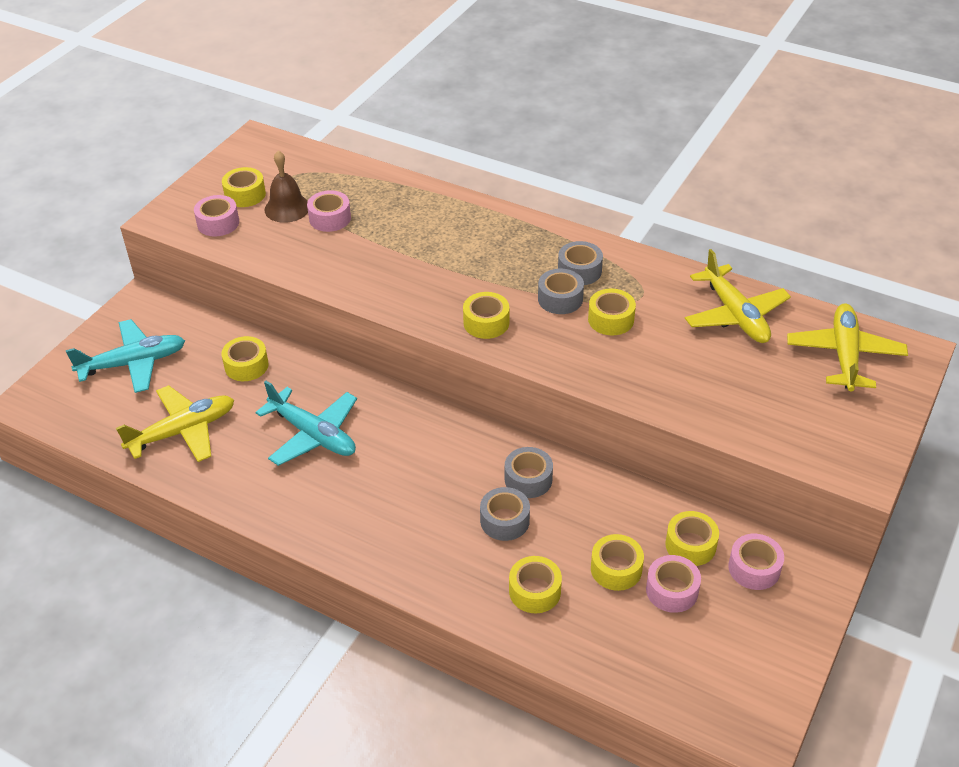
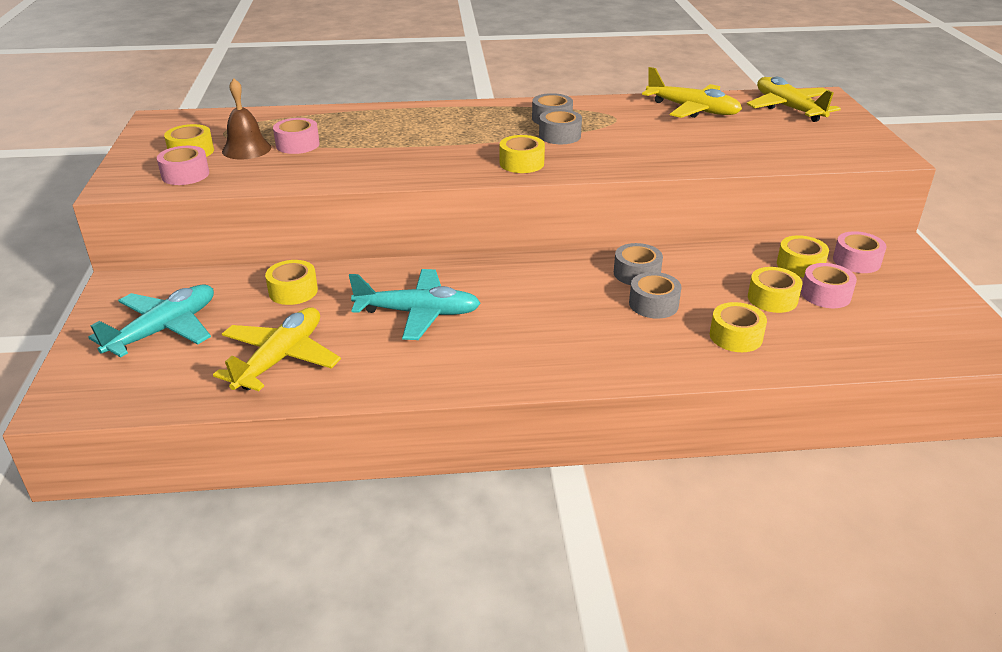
camera: 35 degrees left, 10 degrees down
yellow tape [588,289,636,336] -> none

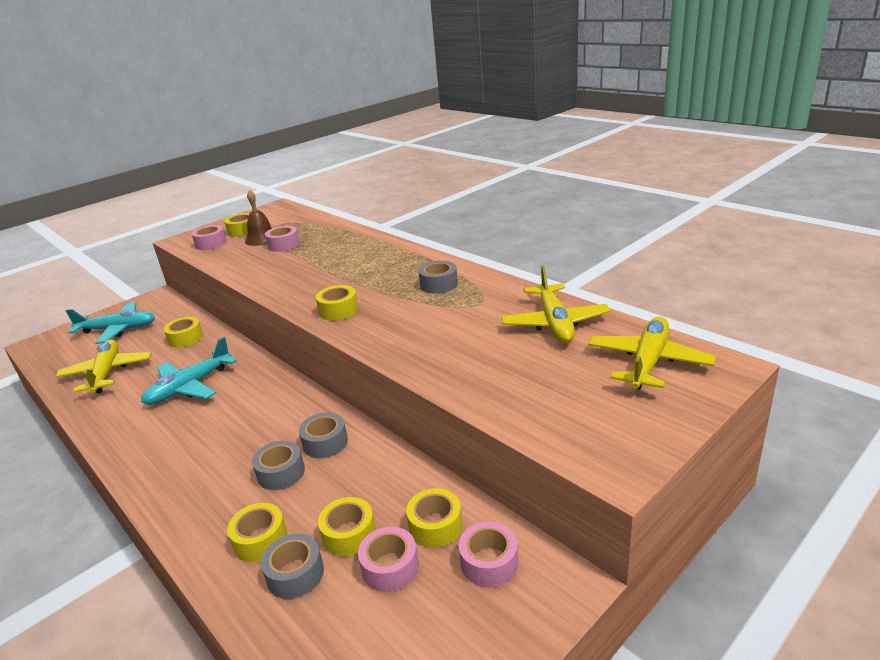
camera: 55 degrees right, 5 degrees down
yellow plane [213,307,341,391] -> yellow plane turned 90 degrees counterclockwise [55,340,151,394]
turquoise plane [349,269,481,340] -> turquoise plane turned 75 degrees clockwise [141,337,237,405]
grey tape [539,109,582,144] -> grey tape moved to [261,534,324,599]

